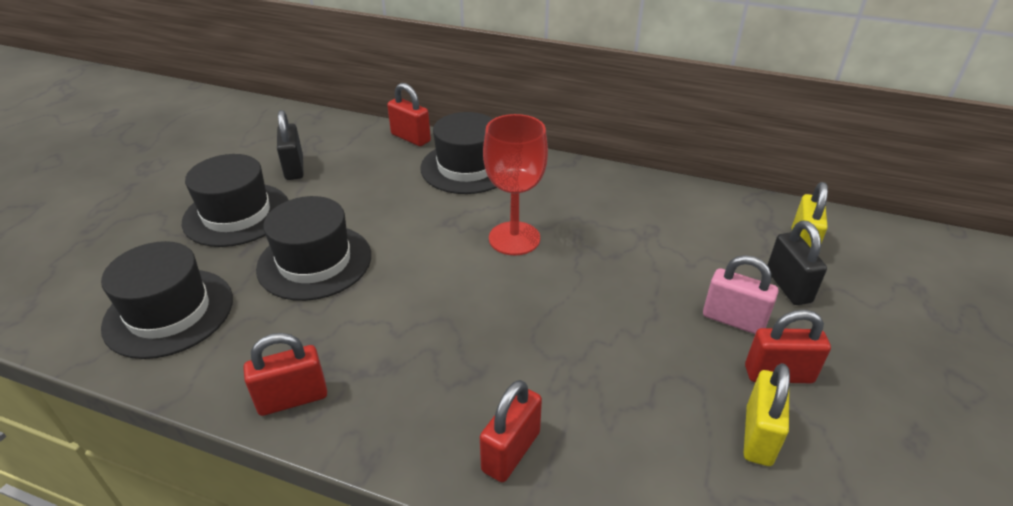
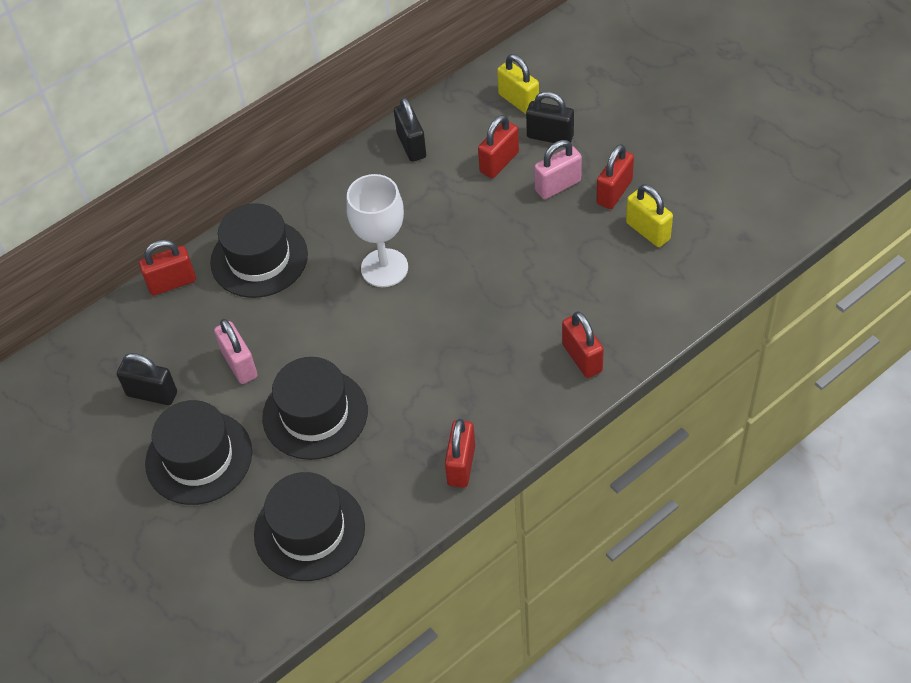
camera: 55 degrees left, 15 degrees up
red goblet [483,114,548,255] -> white goblet [346,174,408,287]
none -> pink padlock [214,319,258,384]
none -> black padlock [394,98,426,162]
none -> red padlock [478,115,519,178]

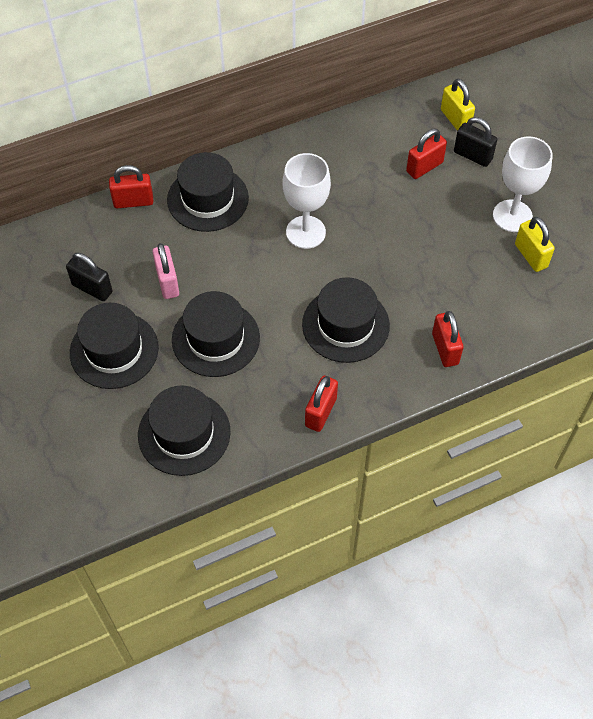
camera: 10 degrees right, 5 degrees up
black padlock [394,98,426,162] -> none
pink padlock [534,140,582,199] -> none
red padlock [596,144,634,209] -> white goblet [493,136,553,232]
none -> black hat [302,277,390,363]

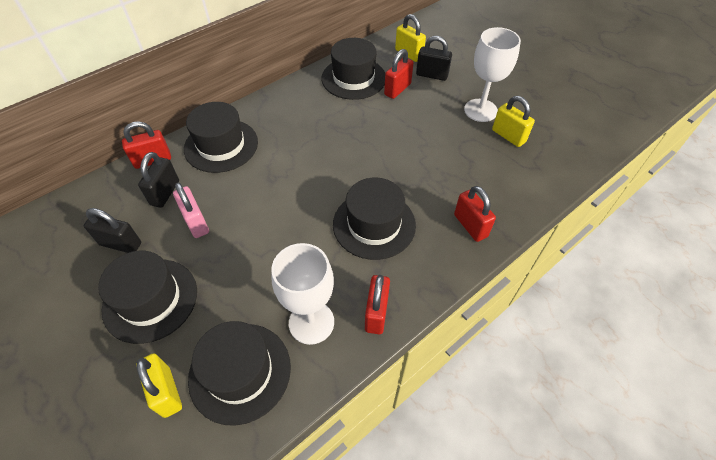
camera: 15 degrees left, 5 degrees down
black hat [172,291,260,377] -> black hat moved to [321,38,385,100]
white goblet [283,153,331,249] -> white goblet moved to [271,243,334,345]
none -> yellow padlock [136,353,182,418]
none -> black padlock [138,152,179,208]

